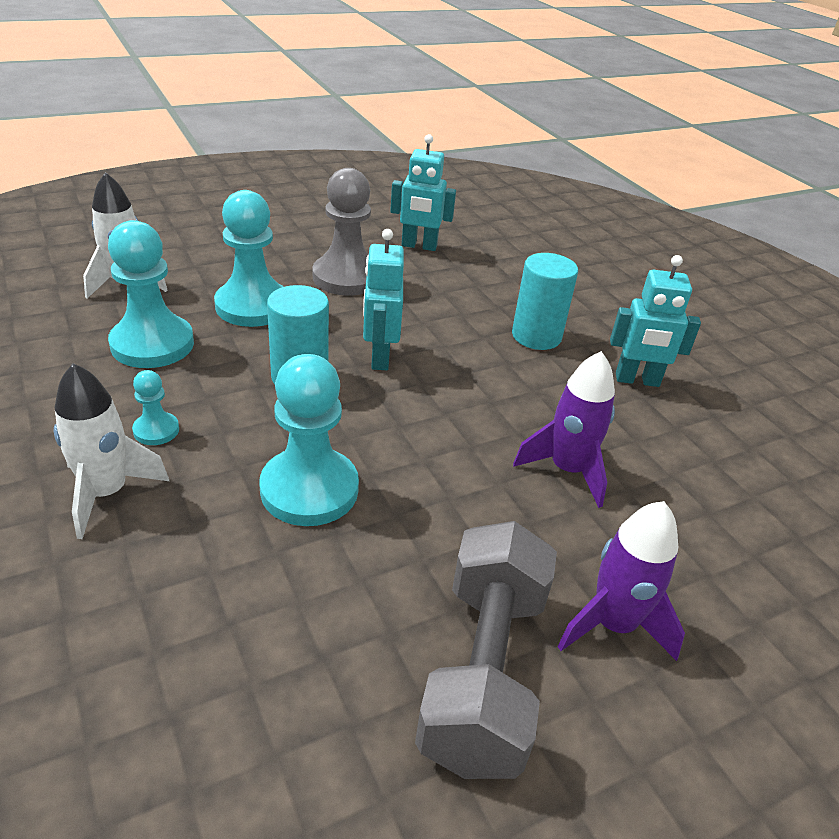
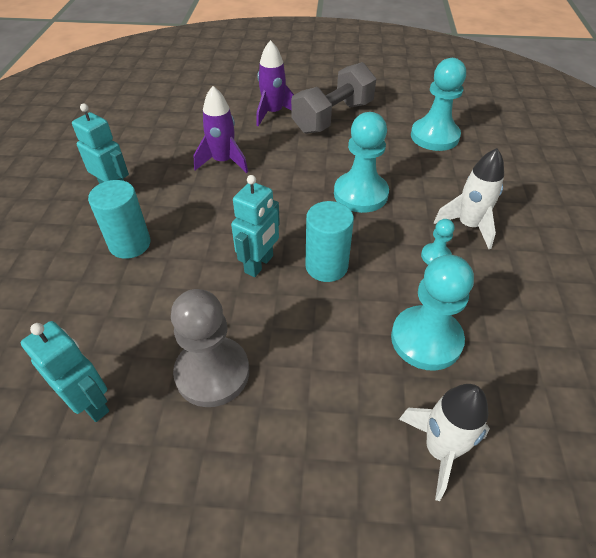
camera: 145 degrees left, 10 degrees up
turquoise pawn [214,190,283,327] -> turquoise pawn moved to [411,58,466,151]

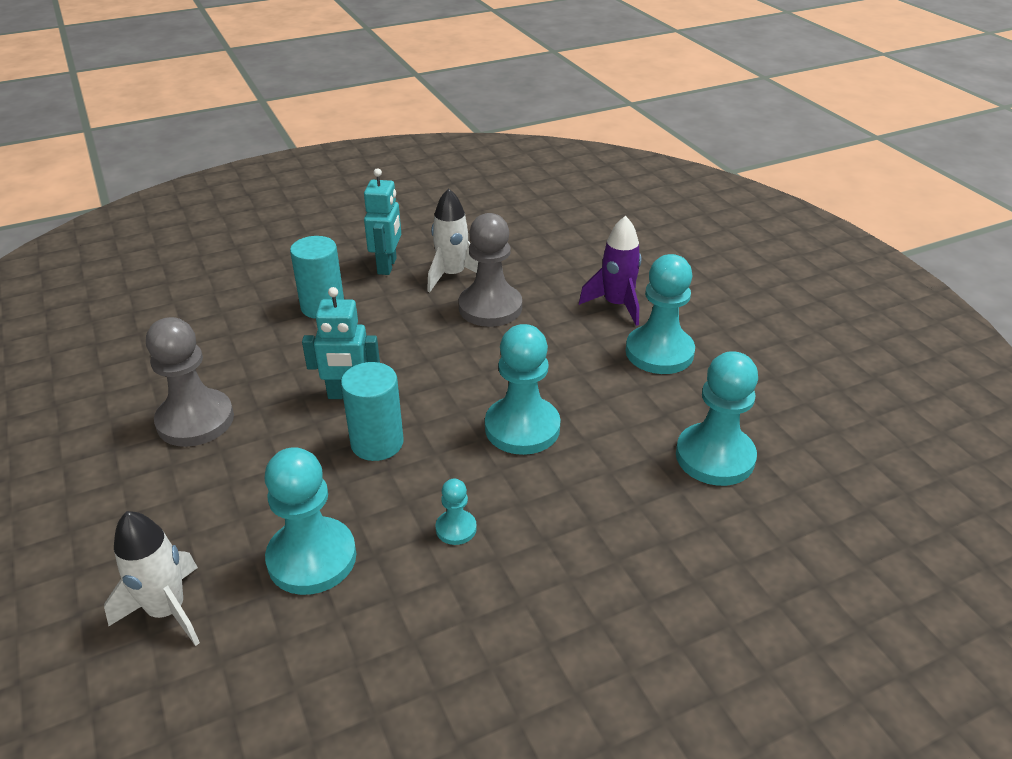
camera: 60 degrees right, 10 degrees down
turquoise robot [21,321,109,422] -> none
purple rocket [194,86,248,173] -> grey pawn [459,213,522,327]
grey dumbbell [291,62,376,134] -> turquoise pawn [625,254,695,374]
white rocket [434,148,504,249] -> white rocket moved to [427,188,478,292]

